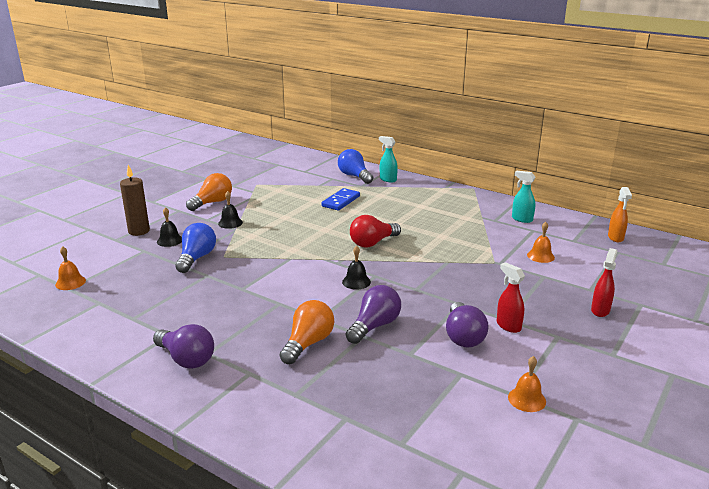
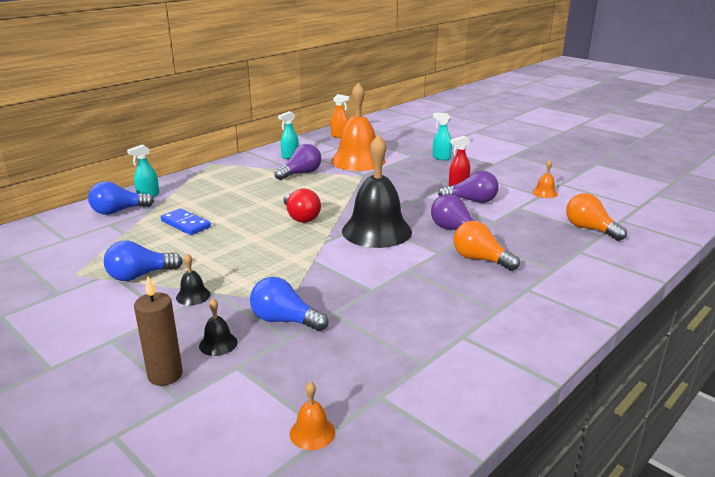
camera: 80 degrees left, 0 degrees up
purple light bulb [153,324,214,369] -> purple light bulb moved to [275,144,321,180]
orange light bulb [186,173,232,211] -> orange light bulb moved to [566,193,627,241]
black bell [342,246,371,290] -> black bell [342,134,412,248], size x2.49
orange bell [527,222,555,263] -> orange bell [331,82,386,171], size x2.49
red spray bottle [591,248,617,317] -> turquoise spray bottle [433,113,452,160]
none -> blue light bulb [104,241,183,281]

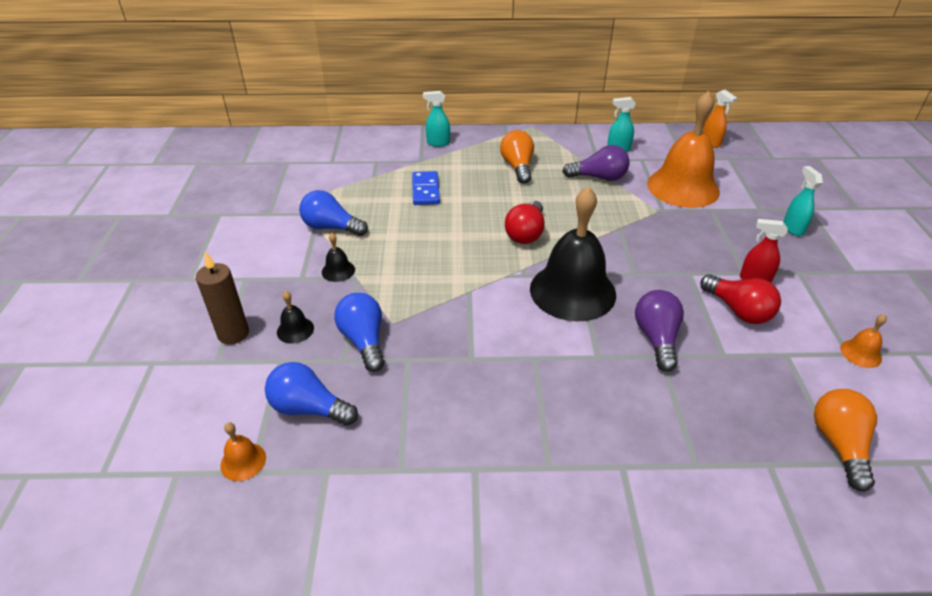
camera: 45 degrees right, 15 degrees up
blue light bulb [88,181,154,215] -> blue light bulb moved to [265,362,358,426]
purple light bulb [438,171,499,203] -> red light bulb [700,274,781,324]
orange light bulb [453,221,520,271] -> orange light bulb moved to [500,130,534,184]

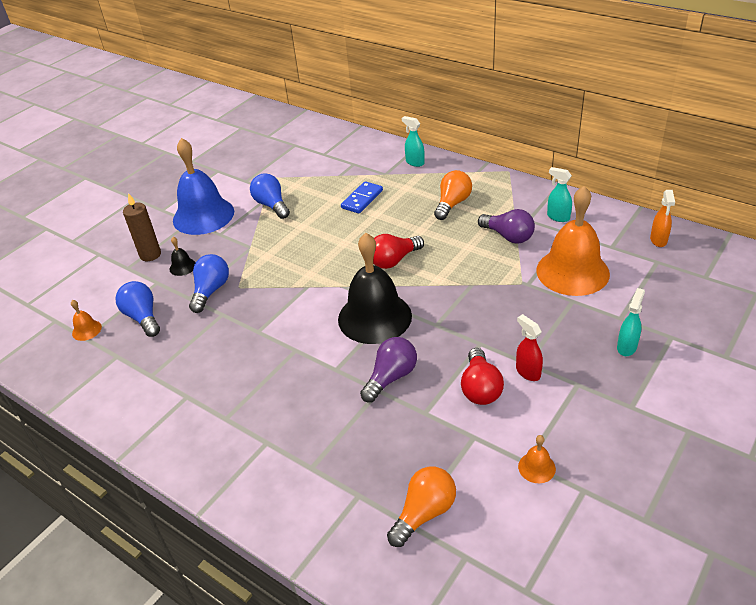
camera: 40 degrees right, 0 degrees up
black bell [322,233,355,282] -> none
none -> blue bell [173,138,234,235]

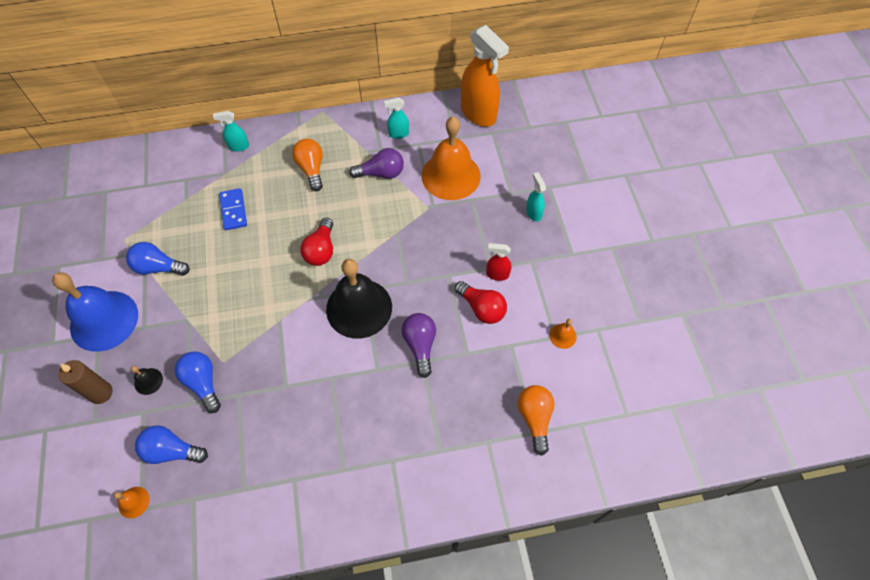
camera: 50 degrees left, 20 degrees up
orange spray bottle [650,190,675,247] -> orange spray bottle [461,25,509,127], size x2.15

